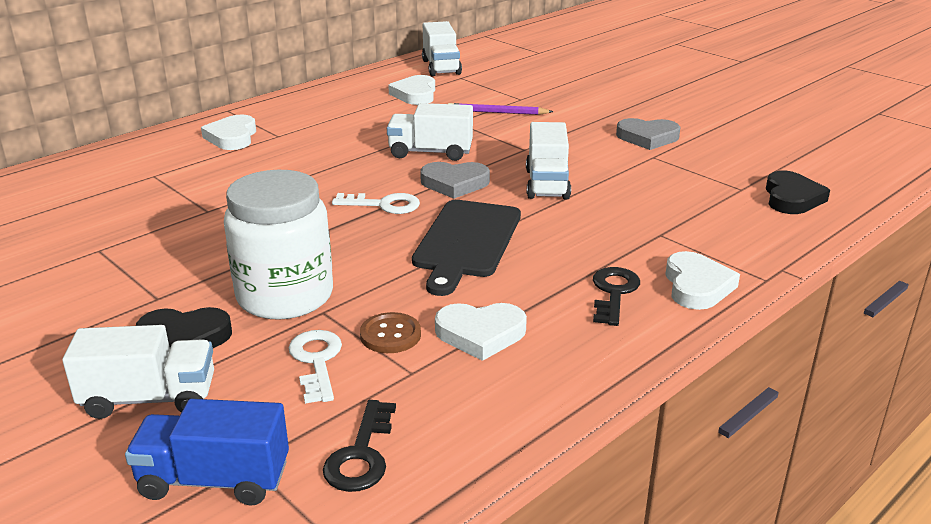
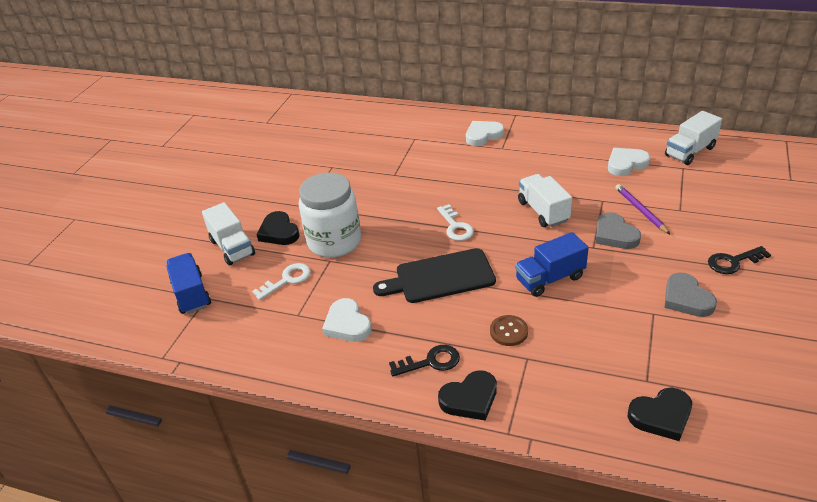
camera: 65 degrees right, 10 degrees up
black key [323,400,396,492] -> black key moved to [708,246,771,274]
brown button [360,312,421,353] -> brown button moved to [490,315,528,346]
grey heart [420,162,490,199] -> grey heart moved to [596,212,641,249]
white truck [526,122,571,200] -> blue truck [515,232,589,297]
white heart [665,251,740,310] -> black heart [438,370,497,421]

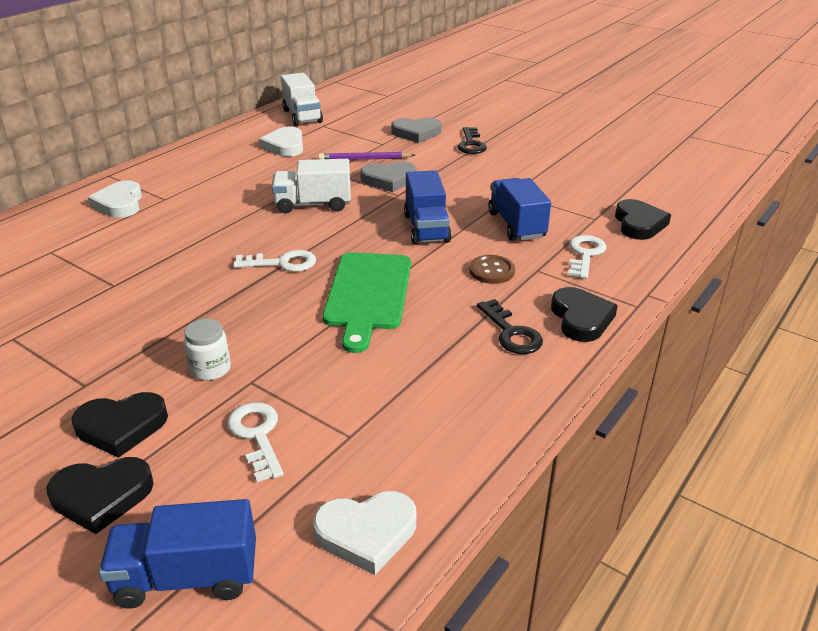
camera: 75 degrees left, 5 degrees down
white truck [202,202,255,265] -> black heart [46,457,153,534]
white jar [299,173,361,258] -> white jar [184,319,231,381], size x0.44
white heart [322,298,372,342] -> white heart moved to [313,491,416,575]
black cutting board [373,248,496,303] -> green cutting board [322,252,411,353]
black key [389,345,460,376] -> black key turned 150 degrees clockwise [477,299,543,354]
grey heart [664,273,717,317] -> grey heart moved to [391,118,441,143]
none -> blue truck [488,178,551,241]
none -> white key [568,235,606,279]

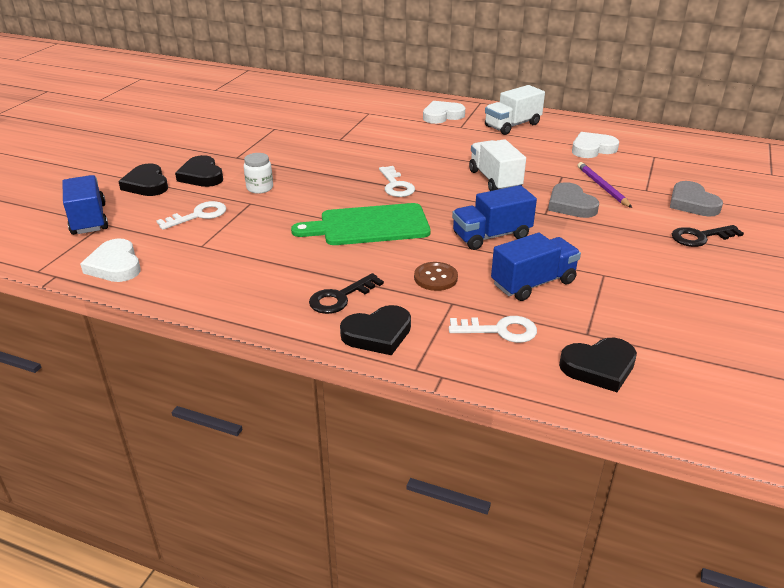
camera: 75 degrees right, 0 degrees up
white truck [281,73,323,126] -> white truck moved to [485,85,545,135]

